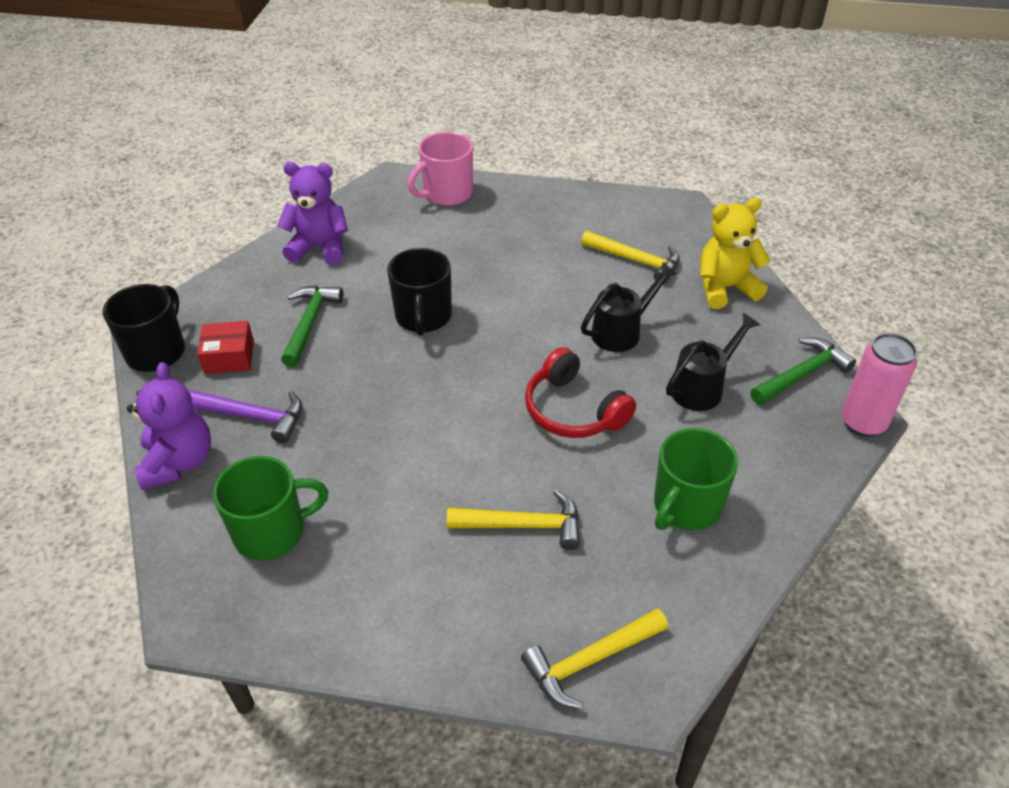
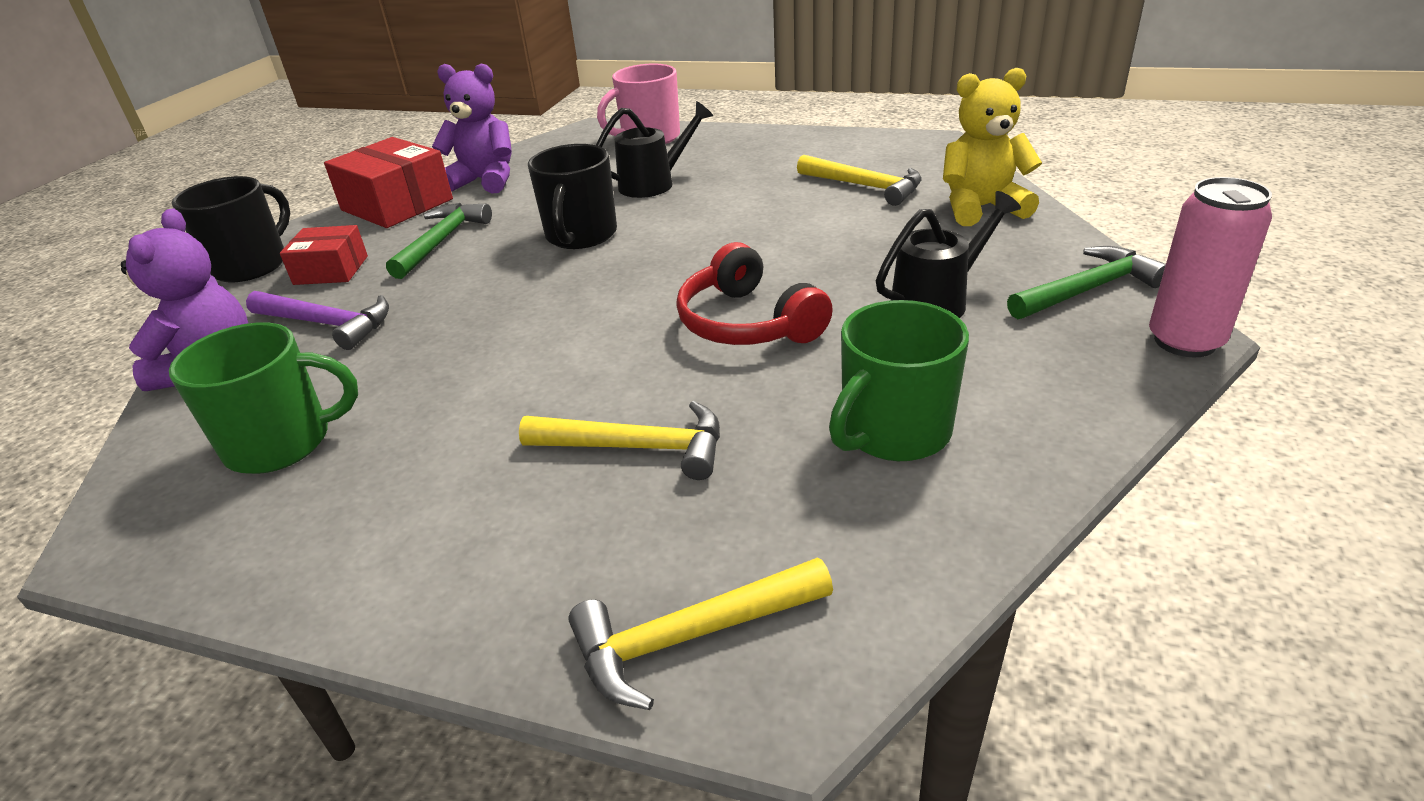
camera: 10 degrees right, 10 degrees down
black watering can [581,262,678,352] -> black watering can moved to [596,101,713,198]
none -> red box [324,137,453,228]

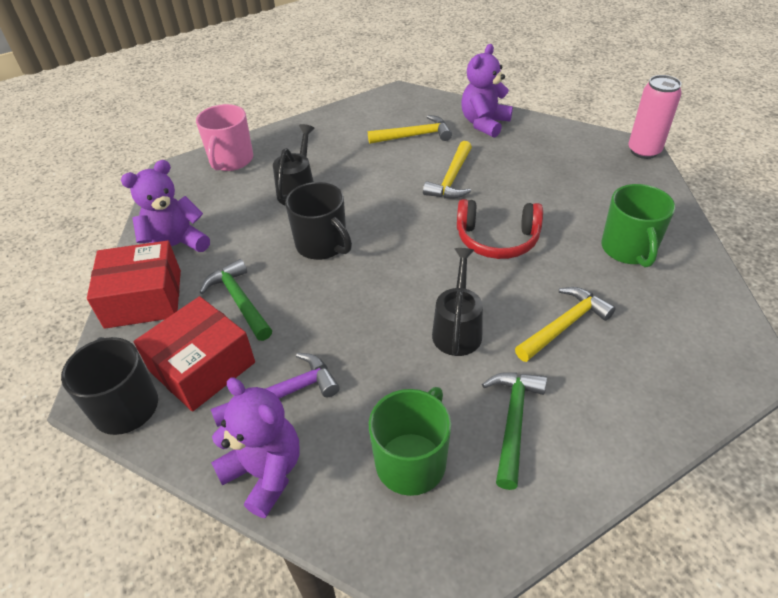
camera: 50 degrees left, 10 degrees up
red box [280,225,368,285] -> red box [134,296,255,412], size x1.65
yellow hammer [568,558,833,710] -> yellow hammer moved to [423,141,472,199]
black watering can [876,191,1021,318] -> black watering can moved to [432,248,483,356]
yellow teddy bear [943,68,1042,226] -> purple teddy bear [461,44,513,138]
green hammer [1007,246,1166,319] -> green hammer moved to [482,372,547,490]

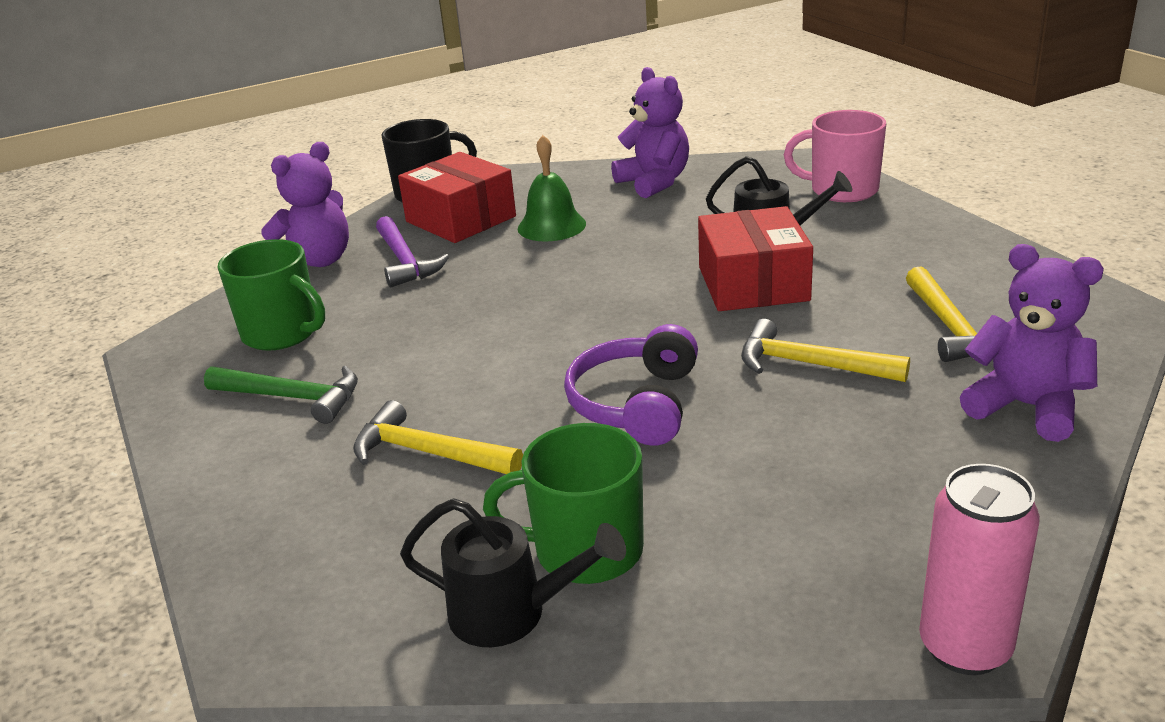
camera: 95 degrees right, 15 degrees down
red box [87,240,181,329] -> red box moved to [698,206,813,311]
green hammer [200,259,272,341] -> green bell [518,135,586,242]
black mug [285,182,352,260] -> none
black watering can [432,248,483,356] -> black watering can moved to [400,498,626,647]
red headphones [457,199,543,259] -> purple headphones [564,324,698,446]
yellow hammer [515,287,616,362] -> yellow hammer turned 150 degrees clockwise [353,400,523,474]

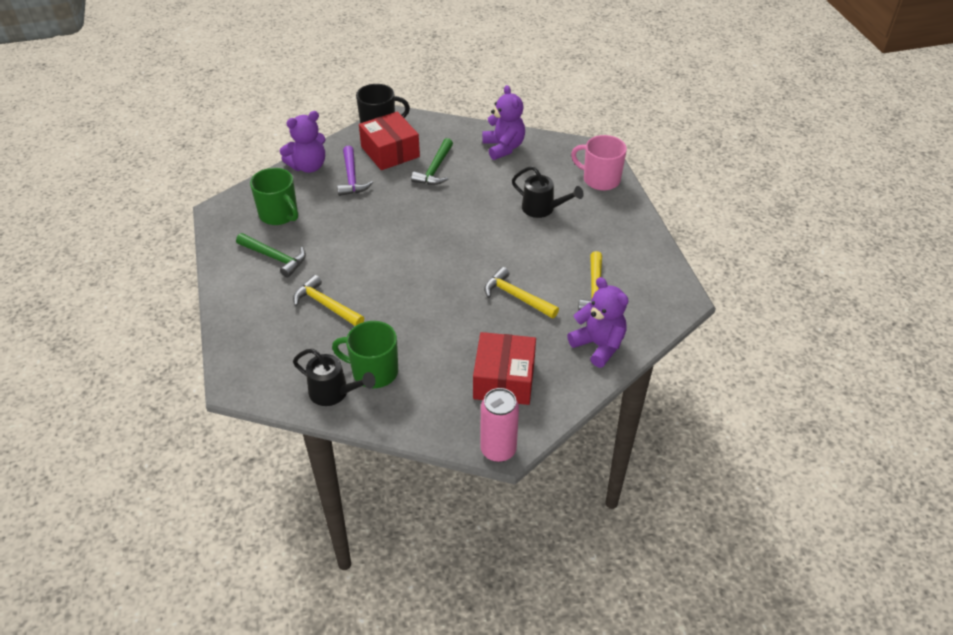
camera: 10 degrees right, 15 degrees up
green bell [518,135,586,242] -> green hammer [411,138,453,185]
purple headphones [564,324,698,446] -> none
red box [698,206,813,311] -> red box moved to [473,332,536,405]

